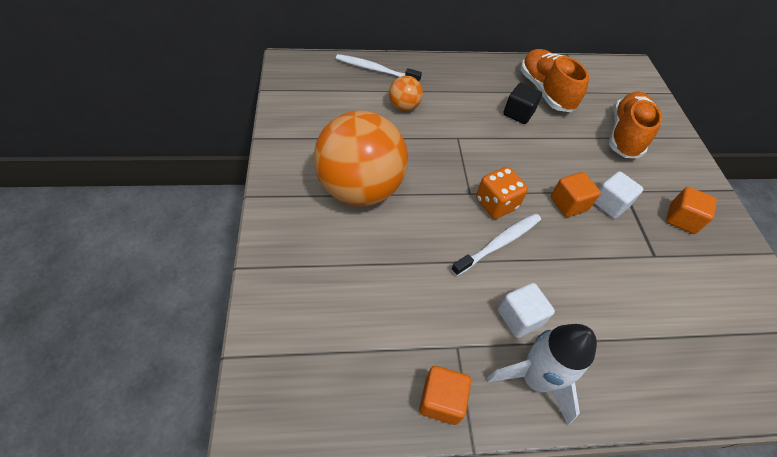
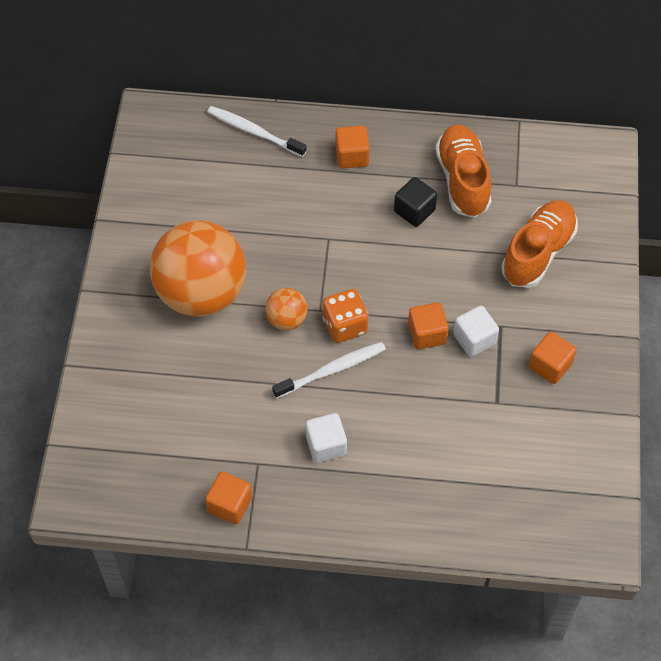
camera: 15 degrees right, 5 degrees up
orange ball [389,76,423,111] -> orange ball moved to [265,288,308,330]
white rocket [487,324,597,425] -> none
none -> orange cube [336,126,370,168]

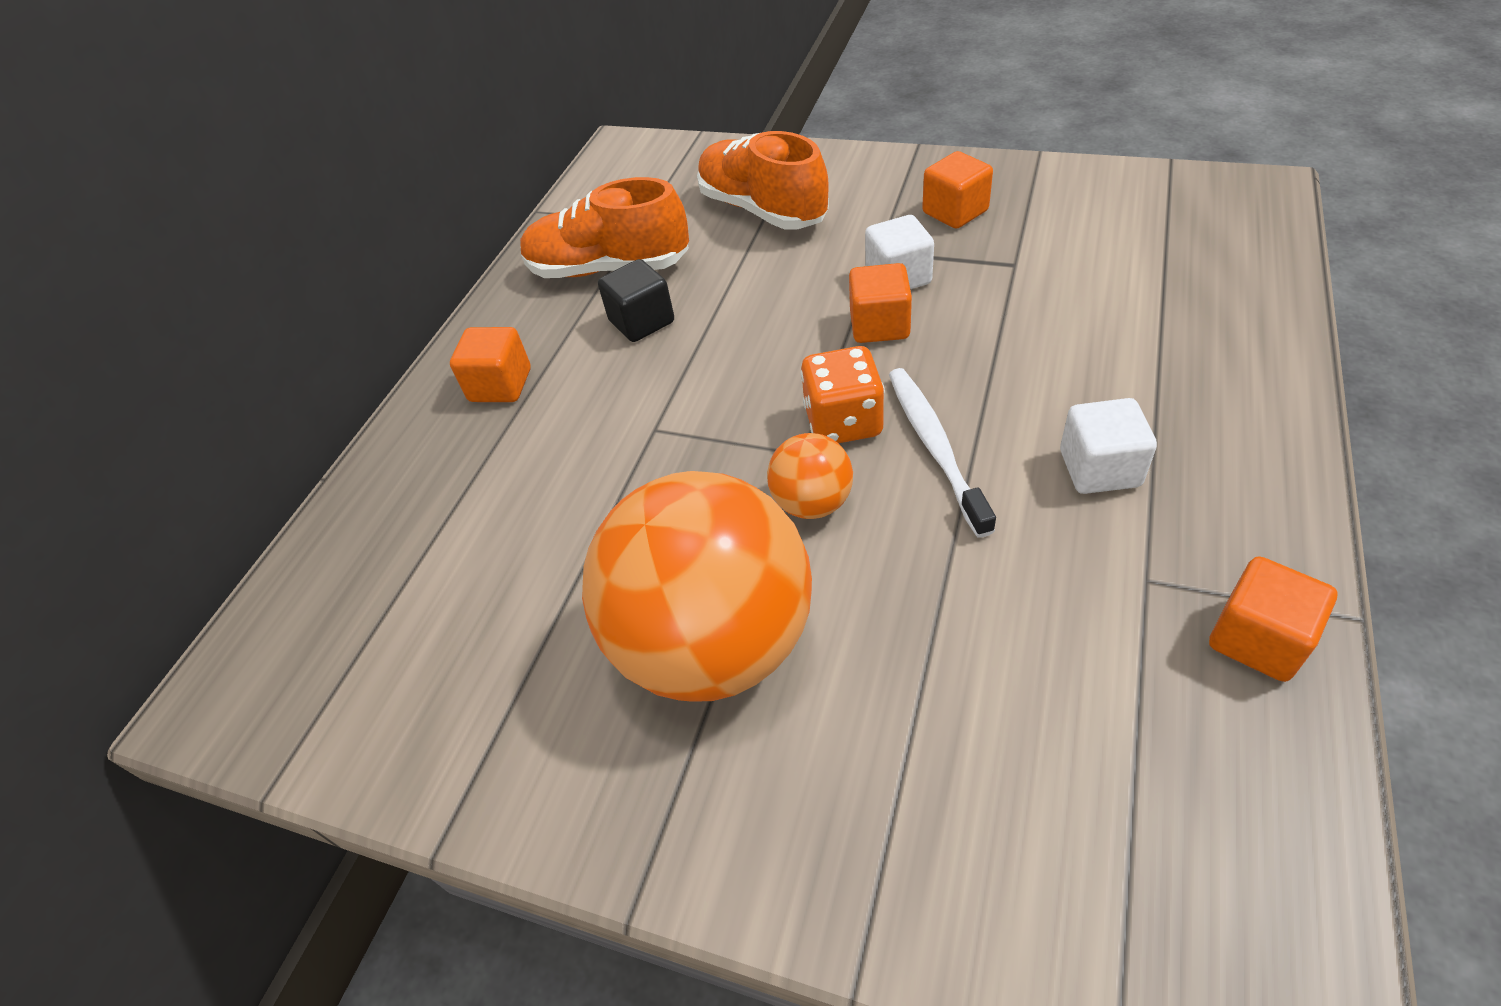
camera: 70 degrees left, 10 degrees down
white toothbrush [207,106,307,157] -> none

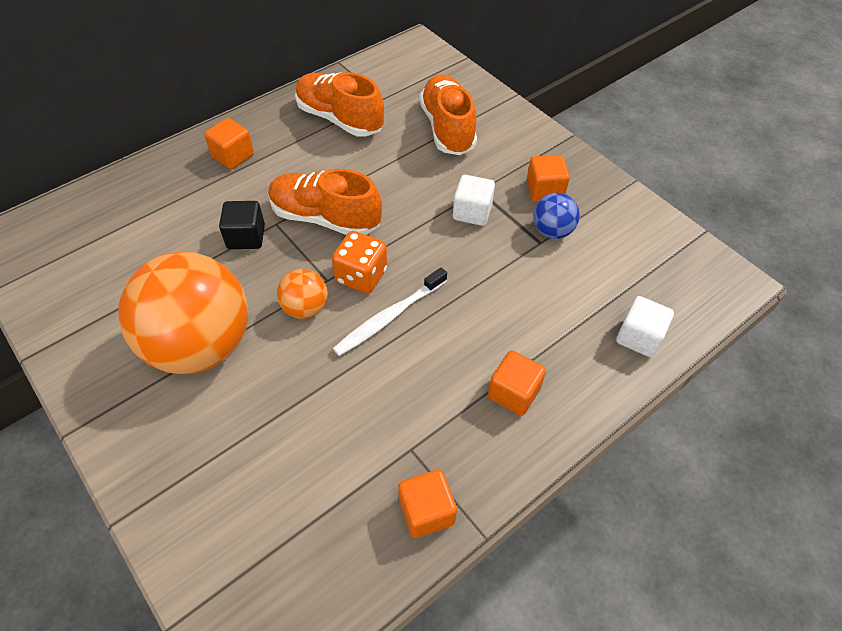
camera: 25 degrees right, 5 degrees up
black cube [598,259,674,342] -> black cube moved to [219,201,265,249]
orange cube [849,263,912,343] -> orange cube moved to [488,350,546,416]
white toothbrush [889,368,996,538] -> white toothbrush turned 150 degrees counterclockwise [333,268,447,356]
white cube [1060,398,1157,494] -> white cube moved to [616,296,674,357]
none -> orange shoe [268,169,382,235]
none -> blue ball [533,193,580,239]

